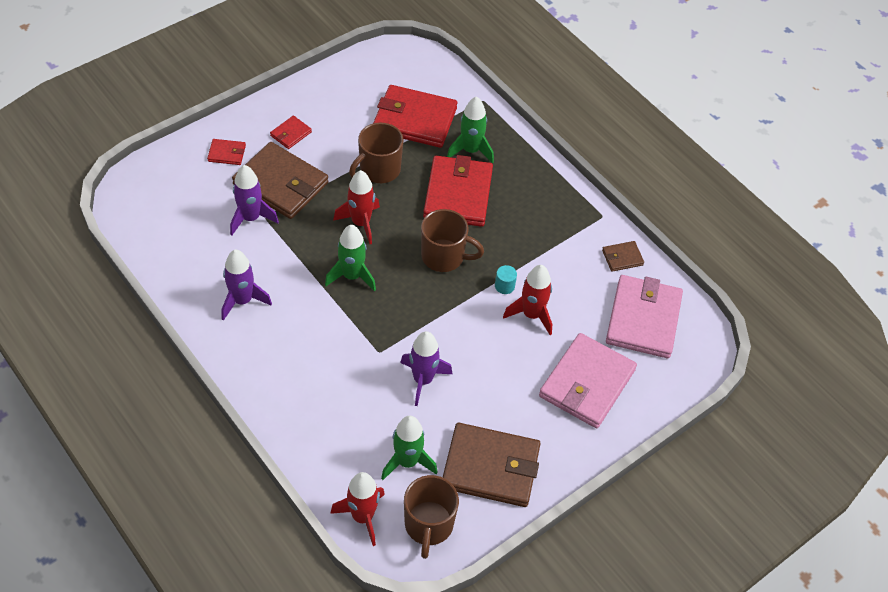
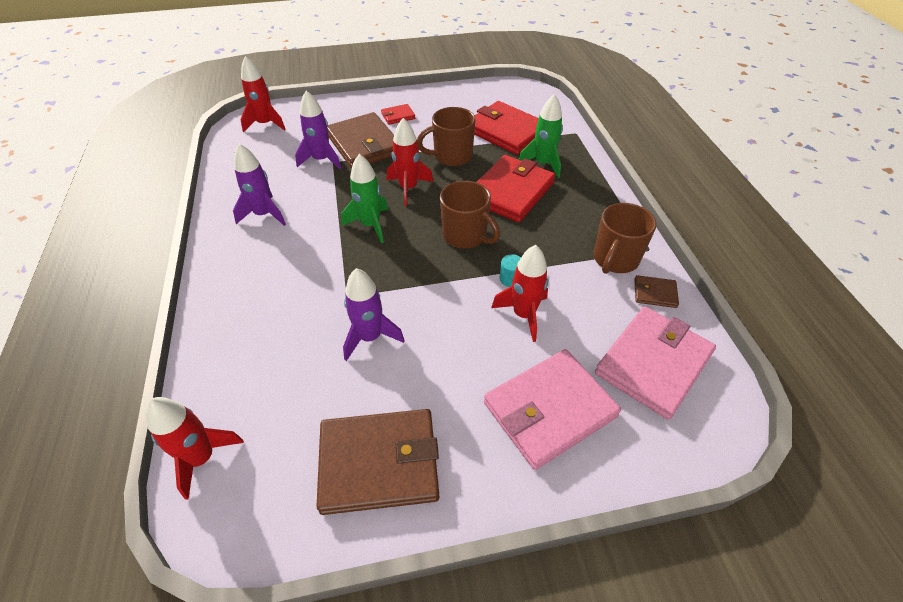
camera: 30 degrees right, 5 degrees down
red wallet [207,139,246,165] -> none
green rocket [381,416,438,480] -> none
brown mug [404,475,459,559] -> brown mug moved to [593,203,656,274]
brown wallet [442,423,541,507] -> brown wallet turned 45 degrees counterclockwise [316,409,439,515]
none -> red rocket [240,56,286,132]

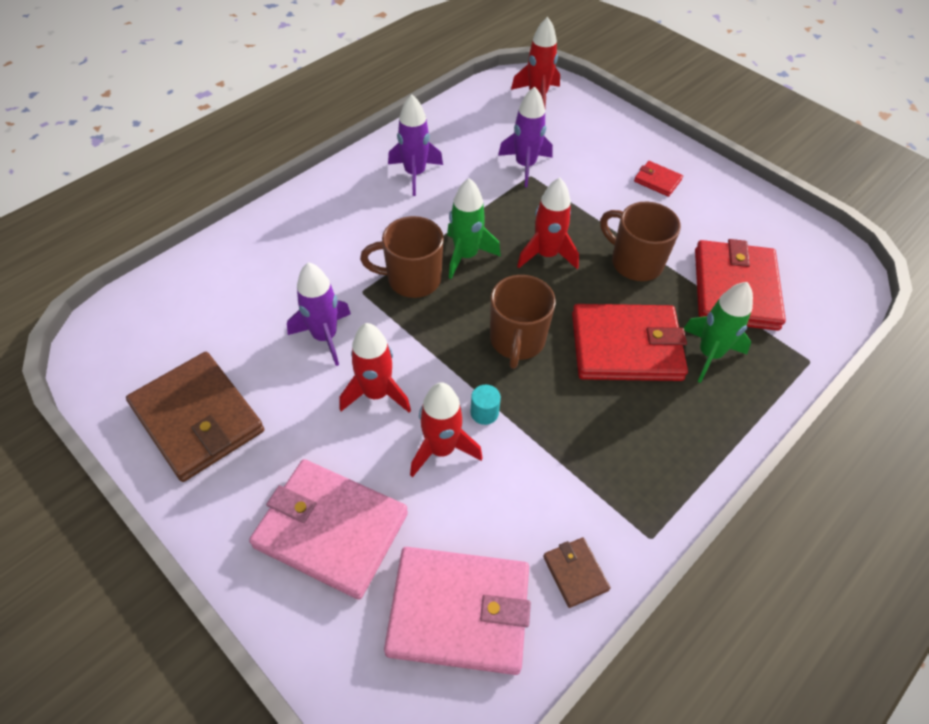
camera: 55 degrees right, 5 degrees up
red rocket [145,397,244,500] -> red rocket moved to [340,323,411,413]
brown wallet [327,112,394,169] -> none
brown mug [593,203,656,274] -> brown mug moved to [360,216,444,298]

